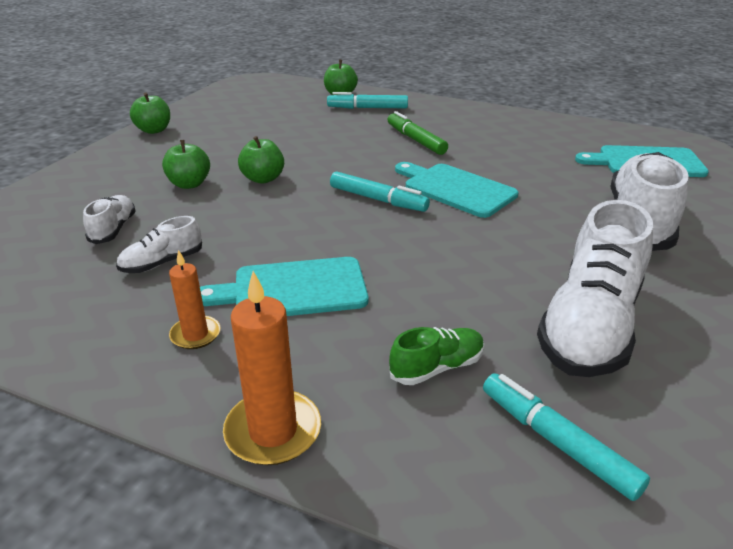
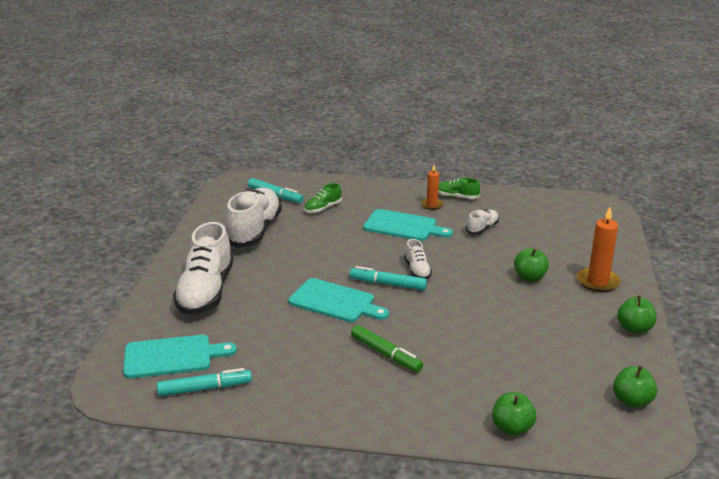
camera: 165 degrees right, 5 degrees down
white shoe [83,195,136,244] -> white shoe moved to [404,239,432,279]
turquoise cutting board [200,257,368,316] -> turquoise cutting board turned 45 degrees clockwise [363,209,453,241]
orange candle [223,271,321,465] -> orange candle moved to [577,207,621,292]
green apple [238,136,284,184] -> green apple moved to [613,366,657,408]
turquoise marker [327,92,408,109] -> turquoise marker moved to [157,368,252,396]
none -> green shoe [438,178,480,199]

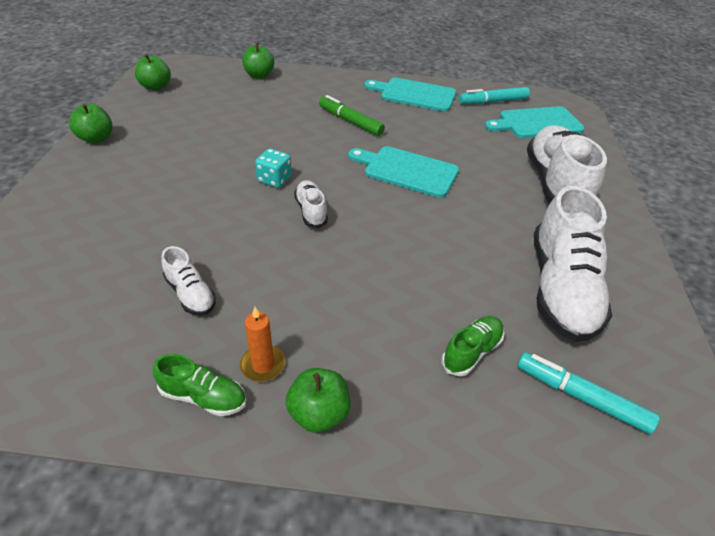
camera: 175 degrees right, 15 degrees up
turquoise marker [349,266,427,290] -> none
turquoise cutting board [363,209,453,241] -> turquoise cutting board moved to [364,78,456,112]
white shoe [466,209,499,235] -> white shoe turned 75 degrees counterclockwise [161,246,216,316]
green apple [514,248,549,282] -> green apple moved to [285,368,351,433]
orange candle [577,207,621,292] -> none
none -> turquoise dice [255,149,292,188]

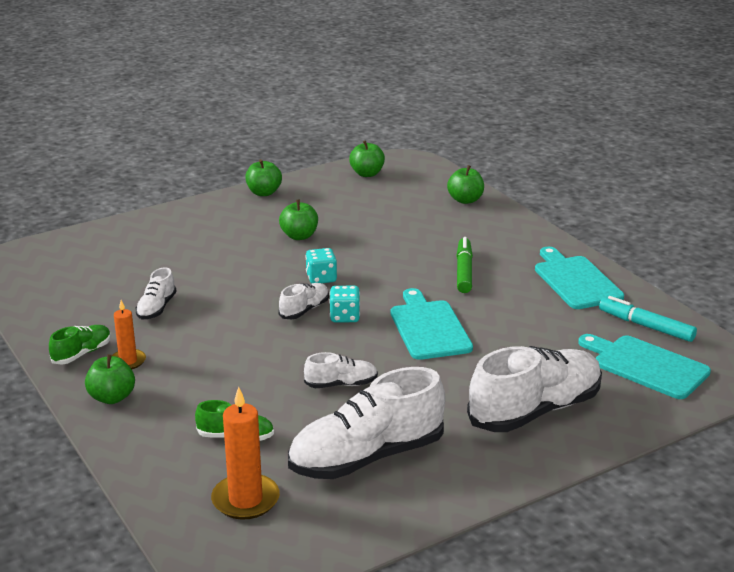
camera: 55 degrees right, 15 degrees down
green shoe [153,354,246,416] -> green shoe turned 120 degrees counterclockwise [49,325,111,364]
turquoise marker [517,352,660,434] -> orange candle [211,387,280,520]
none -> green apple [279,200,318,240]
none -> white shoe [304,352,378,388]
none -> turquoise dice [329,286,360,322]

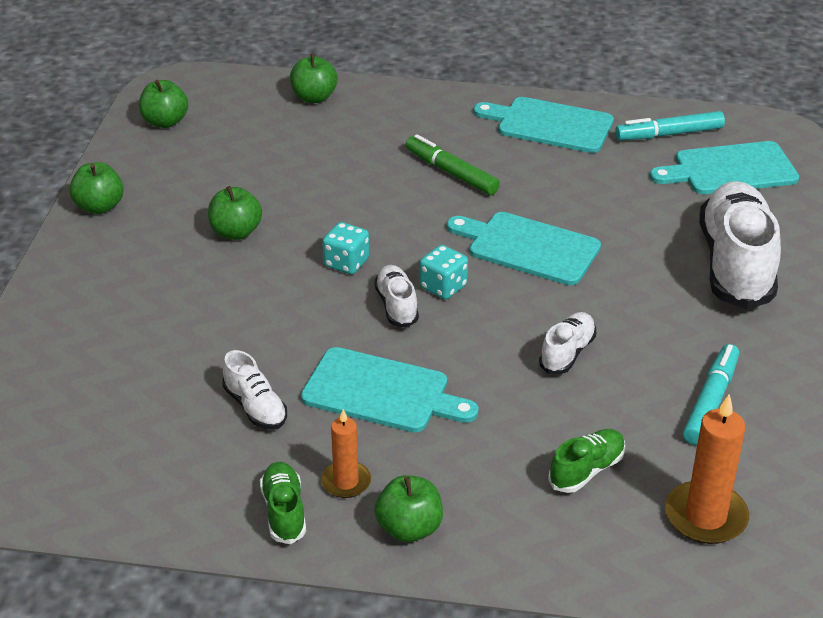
camera: 50 degrees left, 10 degrees up
white shoe [288,367,445,479] -> turquoise marker [683,344,739,445]
none -> turquoise cutting board [301,347,479,432]

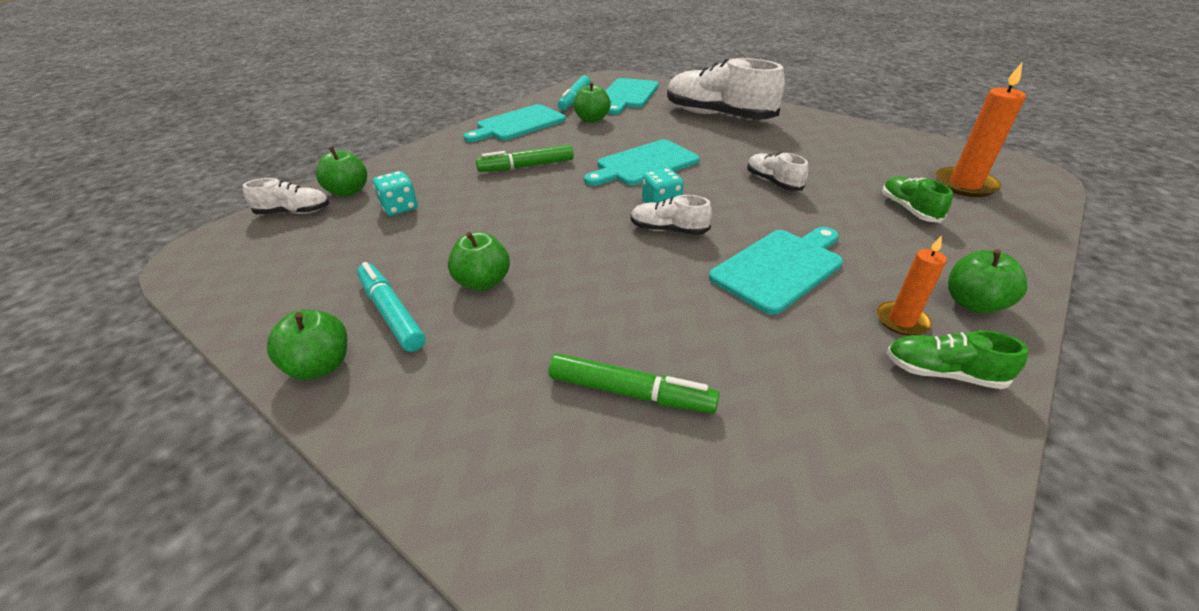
camera: 60 degrees left, 0 degrees up
green apple [139,80,188,128] -> green apple moved to [574,82,610,123]
white shoe [222,350,287,430] -> white shoe moved to [243,178,329,214]
turquoise dice [322,222,369,274] -> turquoise dice moved to [373,171,418,216]
turquoise marker [683,344,739,445] -> turquoise marker moved to [357,262,425,352]
none -> green marker [549,353,720,413]

